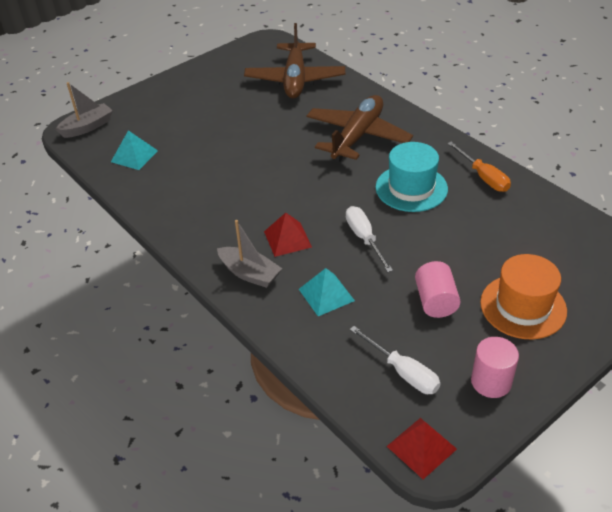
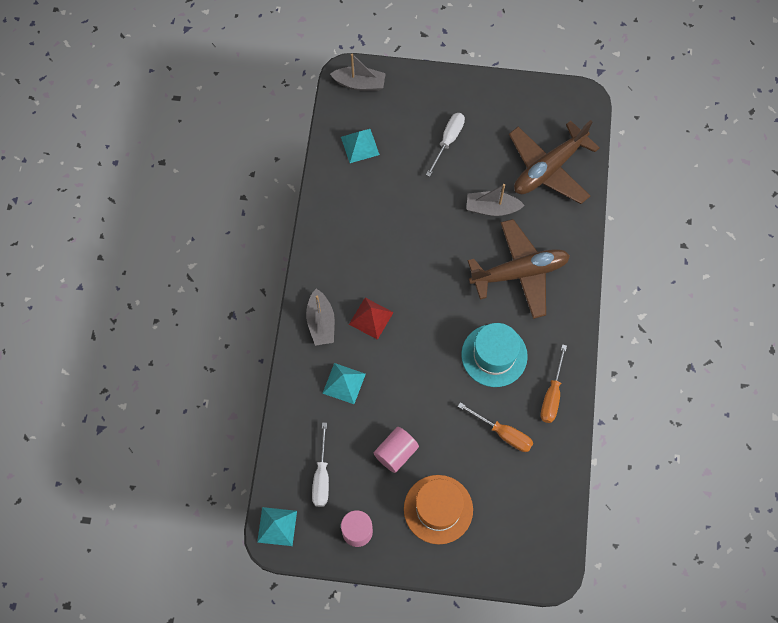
camera: 45 degrees right, 25 degrees up
white screwdriver [346,206,393,272] -> white screwdriver moved to [426,113,465,177]
red pyramid [387,418,457,479] -> turquoise pyramid [257,507,297,546]
none -> orange screwdriver [458,402,533,452]
none -> grey boat [467,184,525,216]

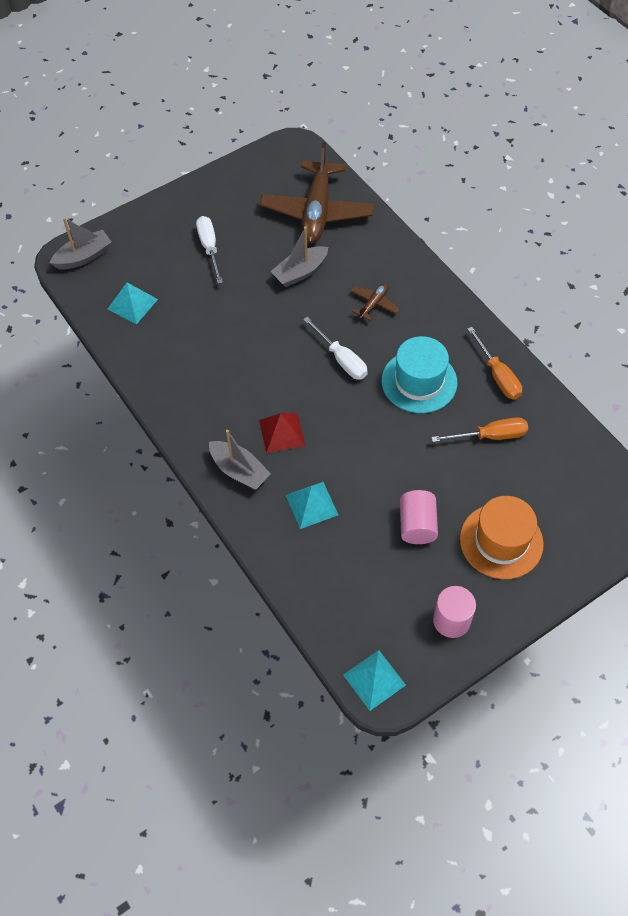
camera: 40 degrees left, 10 degrees down
white screwdriver [312,422,329,507] -> white screwdriver moved to [303,316,368,380]
brown plane [468,219,570,319] -> brown plane [351,283,399,321], size x0.44

